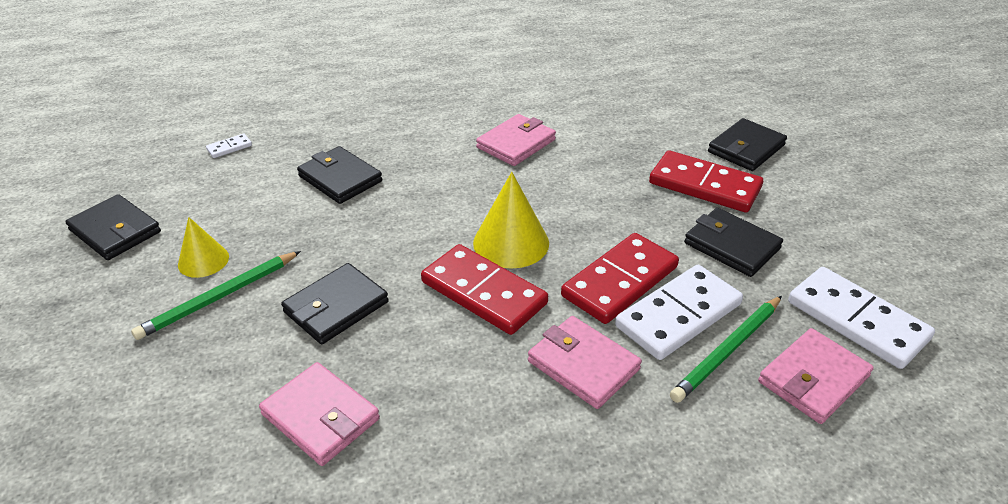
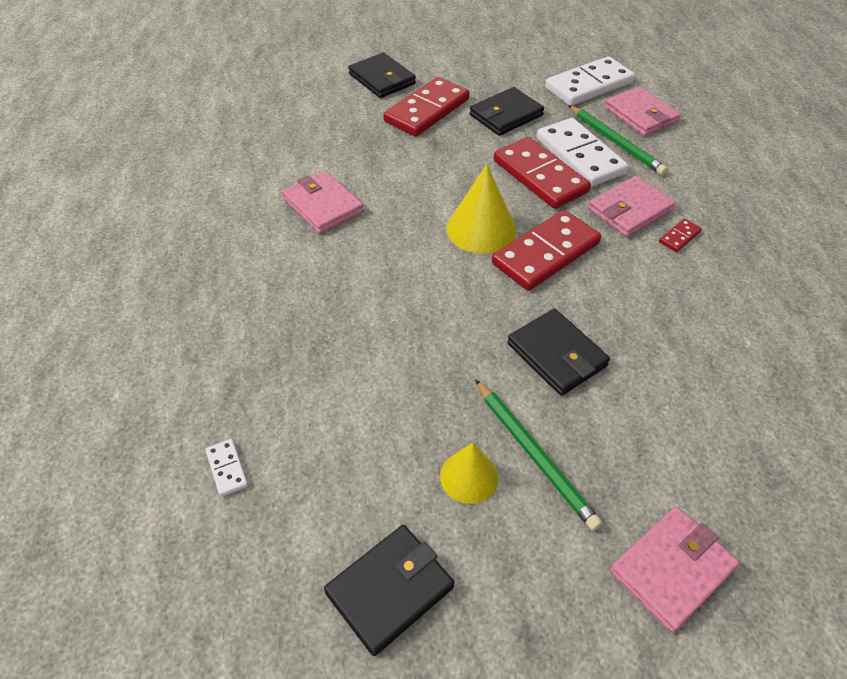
camera: 80 degrees left, 10 degrees up
pink wallet [259,362,380,466] -> pink wallet moved to [610,506,739,633]
black wallet [297,146,382,204] -> none
none -> red domino [659,219,702,252]

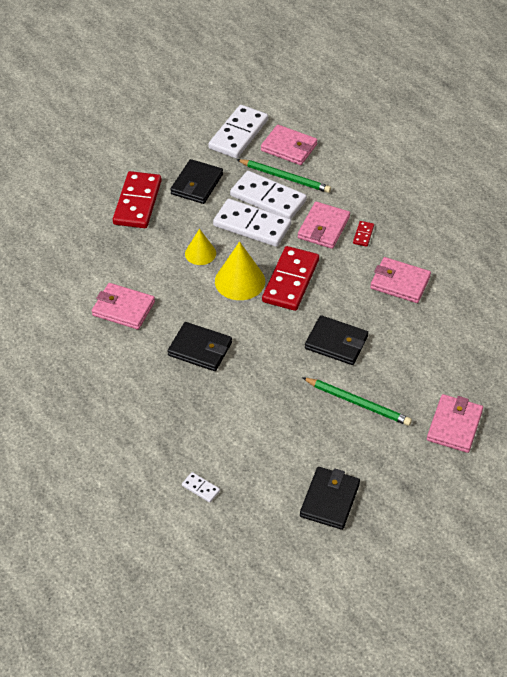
camera: 30 degrees left, 0 degrees up
black wallet [348,53,416,98] -> black wallet moved to [168,322,232,371]
yellow cone [440,442,498,504] -> yellow cone moved to [185,229,216,265]
red domino [494,137,591,209] -> white domino [213,199,291,247]
none -> pink wallet [370,257,431,303]

